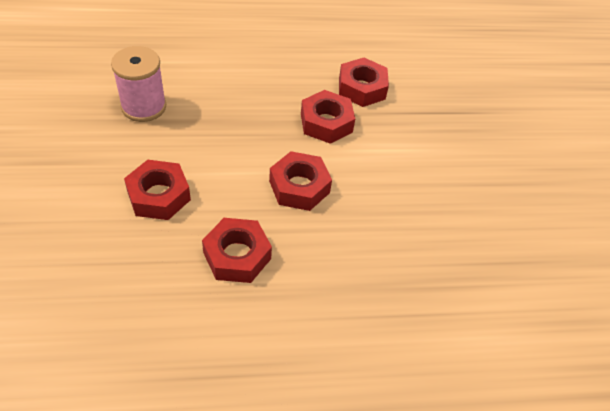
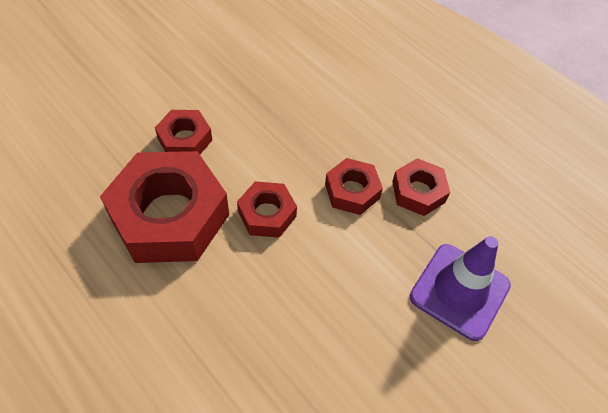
camera: 55 degrees right, 5 degrees up
pink spool [111,46,166,122] -> none
red nut [202,218,272,283] -> red nut [100,151,229,263], size x1.99
none -> purple traffic cone [410,236,511,341]

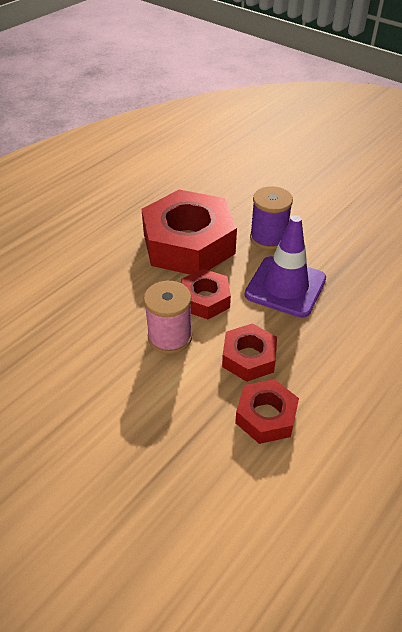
camera: 85 degrees right, 10 degrees down
red nut [155,110,212,154] -> purple spool [250,186,293,250]
purple traffic cone [410,236,511,341] -> purple traffic cone moved to [245,215,326,318]
none -> pink spool [144,281,192,354]

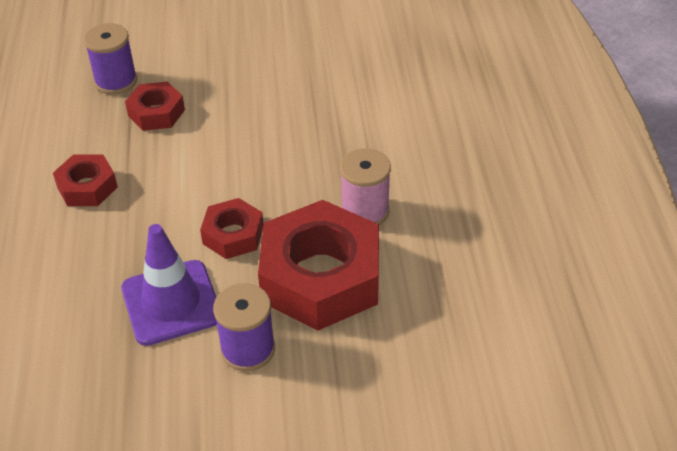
camera: 135 degrees right, 0 degrees up
pink spool [144,281,192,354] -> pink spool moved to [340,148,391,225]
red nut [222,323,277,382] -> red nut moved to [125,82,185,131]
none -> purple spool [84,23,137,95]

